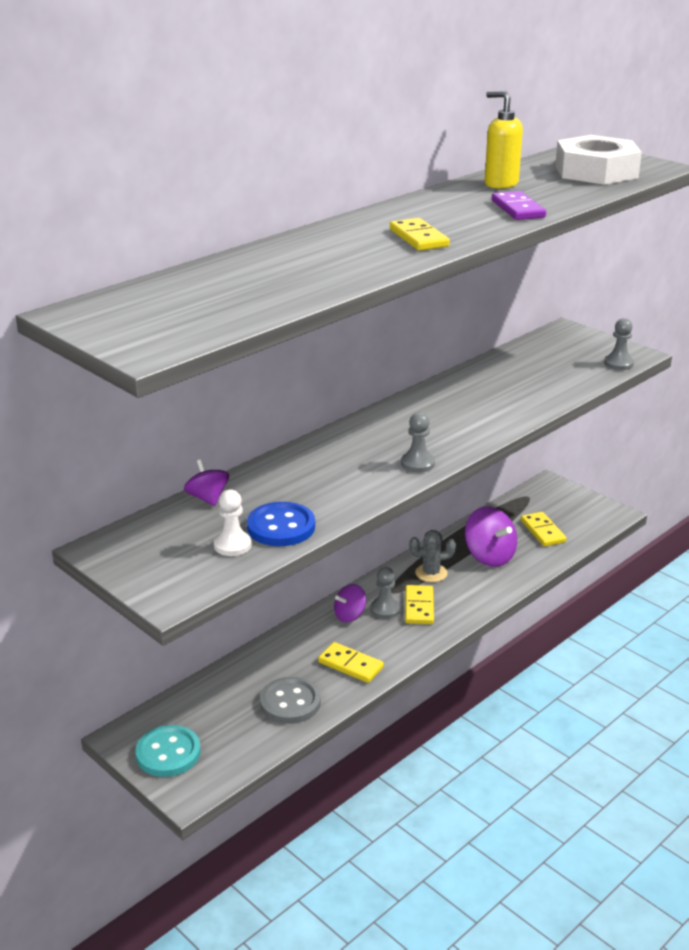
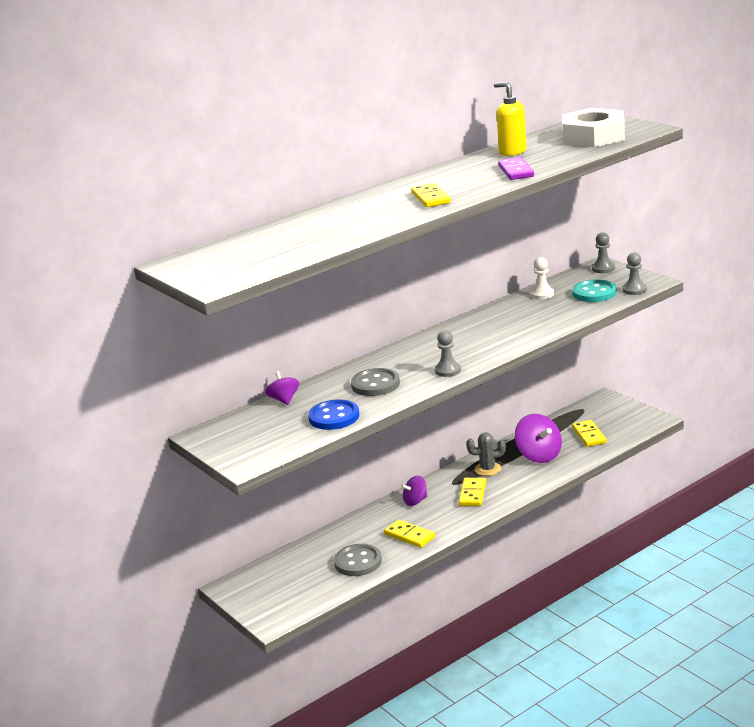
camera: 10 degrees right, 5 degrees down
turquoise button [135,725,201,777] -> turquoise button moved to [572,279,617,302]
white pawn [214,490,252,556] -> white pawn moved to [530,257,554,299]
grey pawn [370,567,400,619] -> grey pawn moved to [592,232,615,273]
none -> grey button [351,368,400,396]

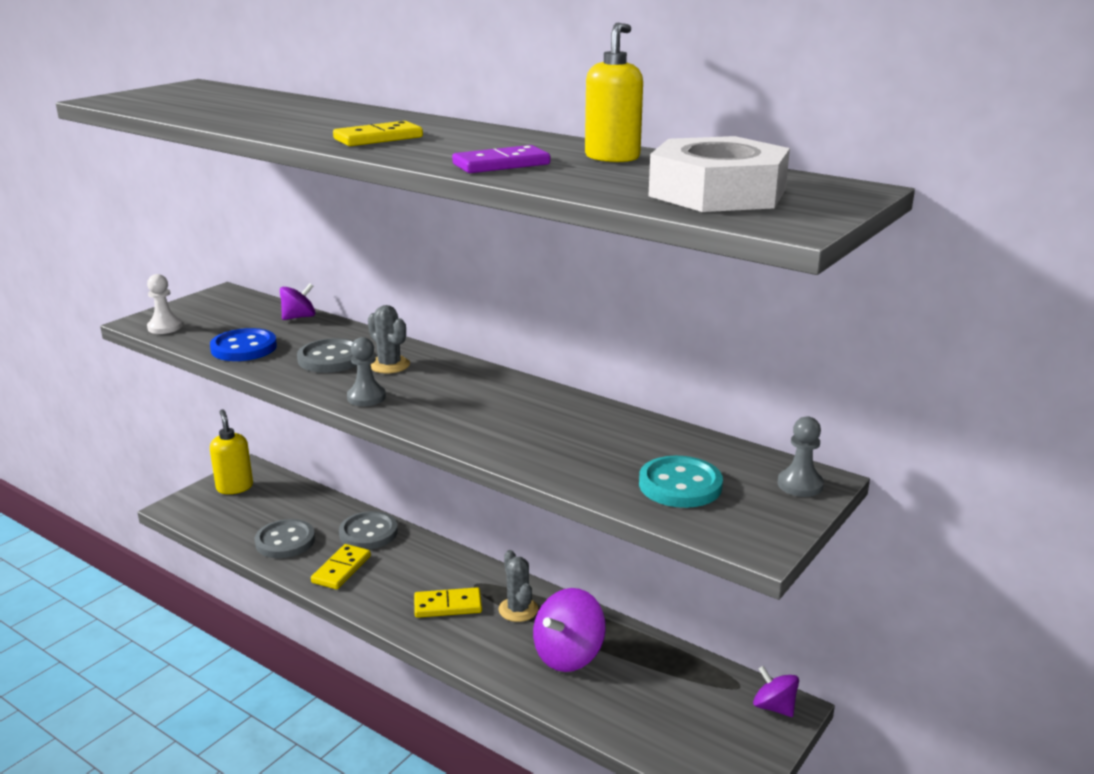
camera: 70 degrees right, 0 degrees up
purple spinning top [401,476,427,506] -> purple spinning top moved to [753,666,799,717]
white pawn [530,257,554,299] -> white pawn moved to [147,274,182,334]
yellow domino [572,420,607,447] -> none
grey pawn [623,252,647,295] -> none
none -> yellow soap dispenser [210,409,253,494]
none -> grey button [339,511,398,550]
none -> grey cactus [368,305,410,373]

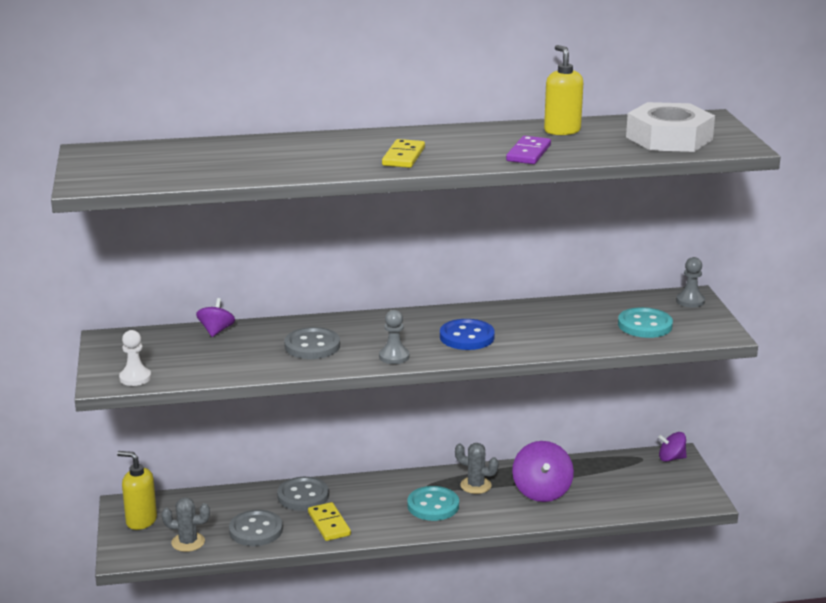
camera: 45 degrees left, 0 degrees up
blue button [210,328,277,361] -> blue button moved to [440,319,495,350]
grey cactus [368,305,410,373] -> grey cactus moved to [162,497,210,552]
yellow domino [414,587,482,618] -> turquoise button [407,486,459,521]

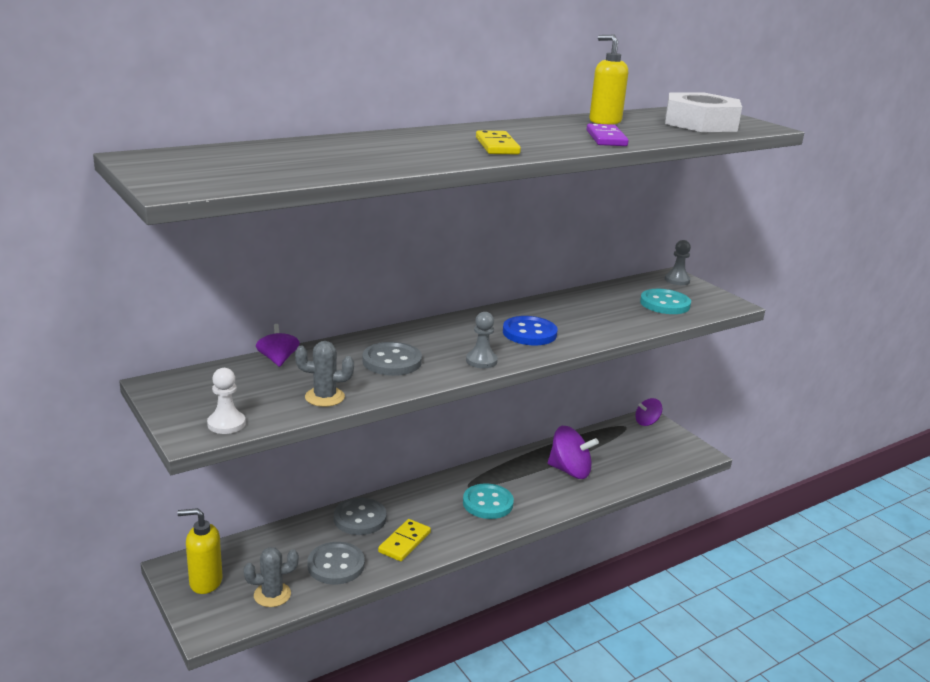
camera: 25 degrees left, 0 degrees up
yellow domino [308,502,351,541] -> yellow domino turned 75 degrees clockwise [378,519,431,561]
grey cactus [455,443,499,494] -> grey cactus moved to [295,341,354,407]
purple spinning top [512,441,574,502] -> purple spinning top turned 45 degrees counterclockwise [548,426,599,479]

